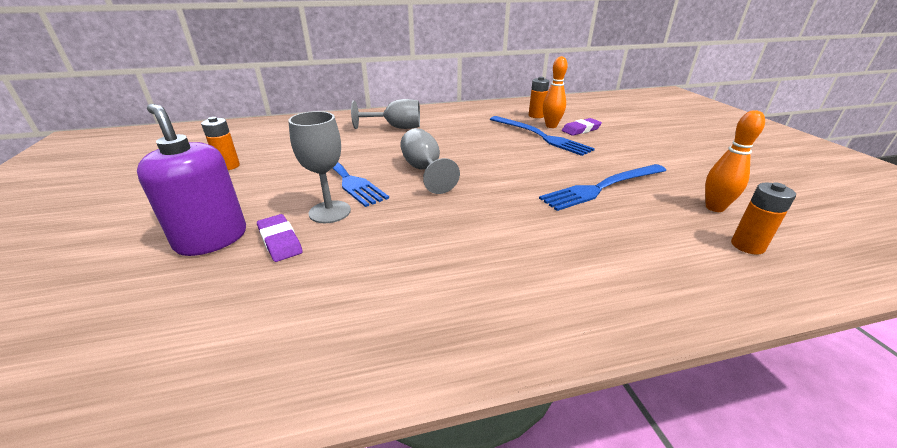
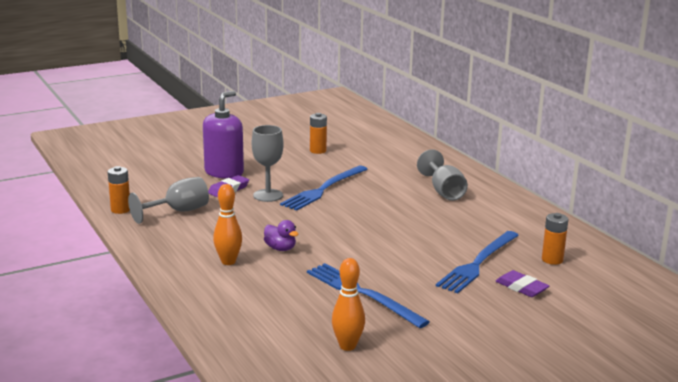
camera: 75 degrees right, 10 degrees down
grey goblet [400,128,460,194] -> grey goblet moved to [128,177,209,224]
orange bowling pin [543,56,568,128] -> orange bowling pin moved to [213,184,242,265]
orange battery [731,182,796,255] -> orange battery moved to [108,166,130,214]
none -> purple duck [264,220,299,251]

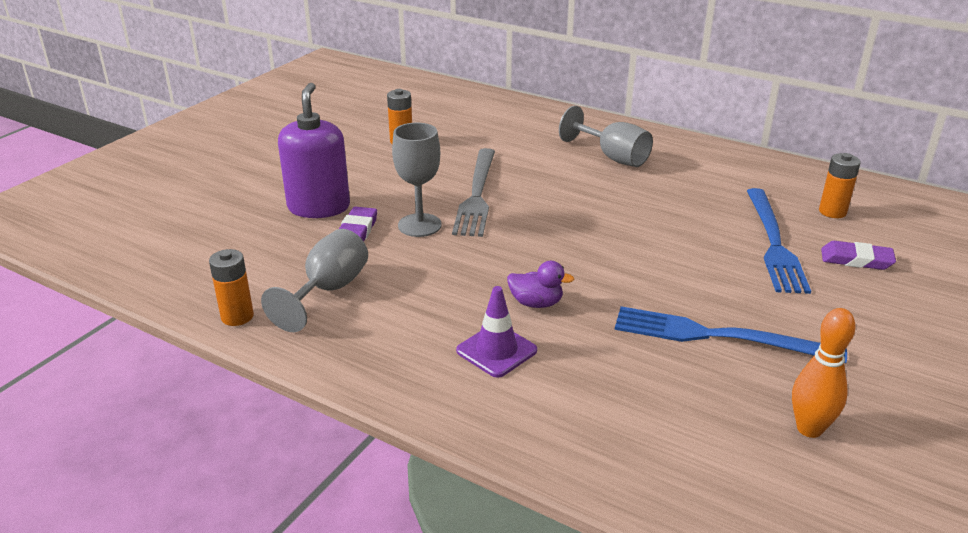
camera: 30 degrees left, 10 degrees up
orange bowling pin [213,184,242,265] -> purple traffic cone [456,286,537,378]
blue fork [280,166,367,211] -> grey fork [452,148,495,237]

